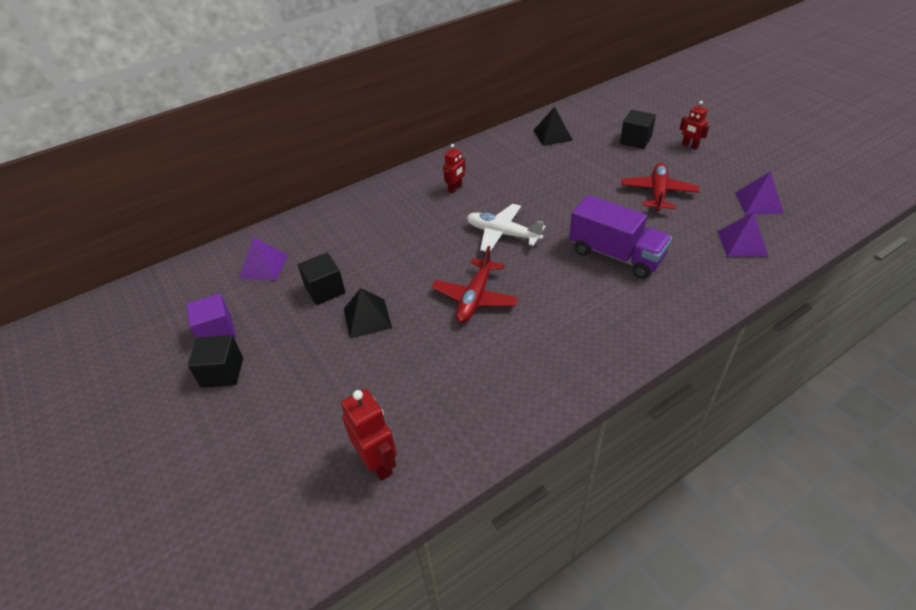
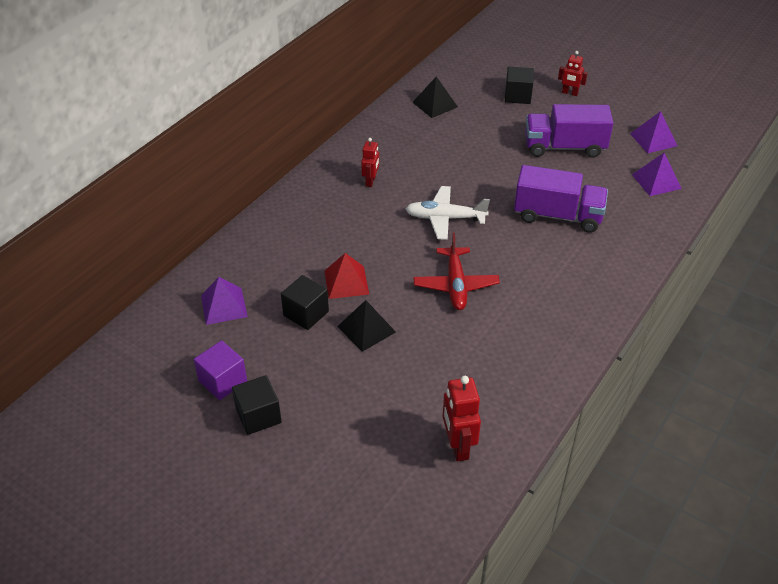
camera: 25 degrees left, 0 degrees up
red robot [341,389,397,481] -> red robot turned 135 degrees counterclockwise [443,376,481,461]
red plane [621,162,699,211] -> purple truck [525,104,613,158]
none -> red pyramid [325,253,369,299]

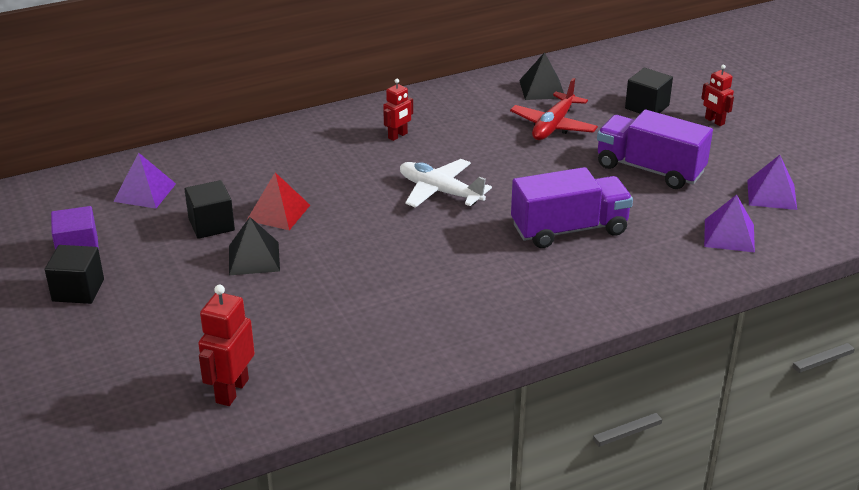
camera: 30 degrees right, 10 degrees down
red plane [413,233,500,310] -> red plane moved to [510,78,598,140]
purple truck [514,165,608,233] -> purple truck turned 60 degrees counterclockwise [511,167,633,248]

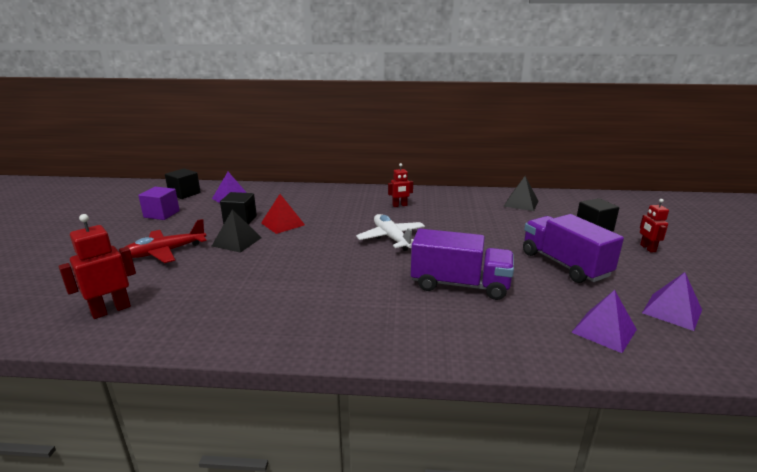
camera: 30 degrees right, 10 degrees down
black cube [45,245,104,304] -> black cube moved to [165,168,201,199]
red plane [510,78,598,140] -> red plane moved to [125,219,206,263]

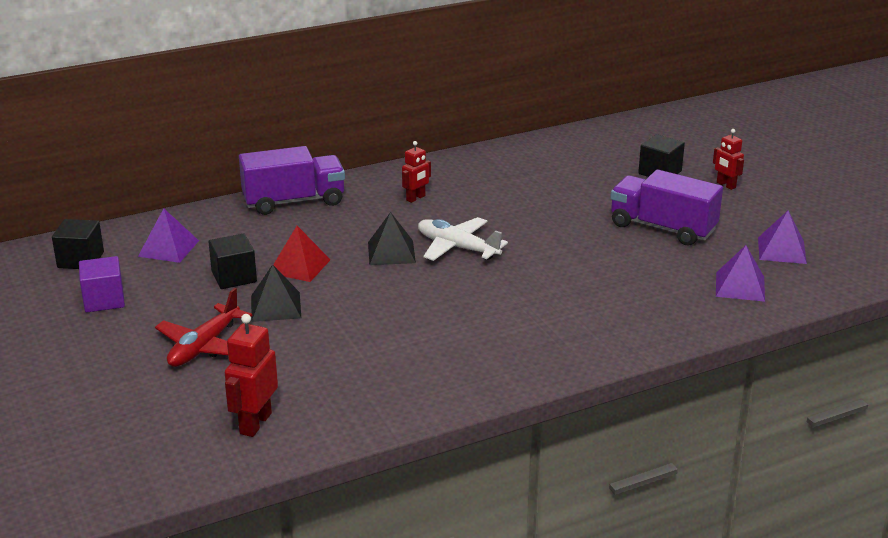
camera: 30 degrees left, 5 degrees up
purple truck [411,229,514,300] -> purple truck moved to [239,146,345,215]
black pyramid [504,176,538,211] -> black pyramid moved to [368,212,416,265]

